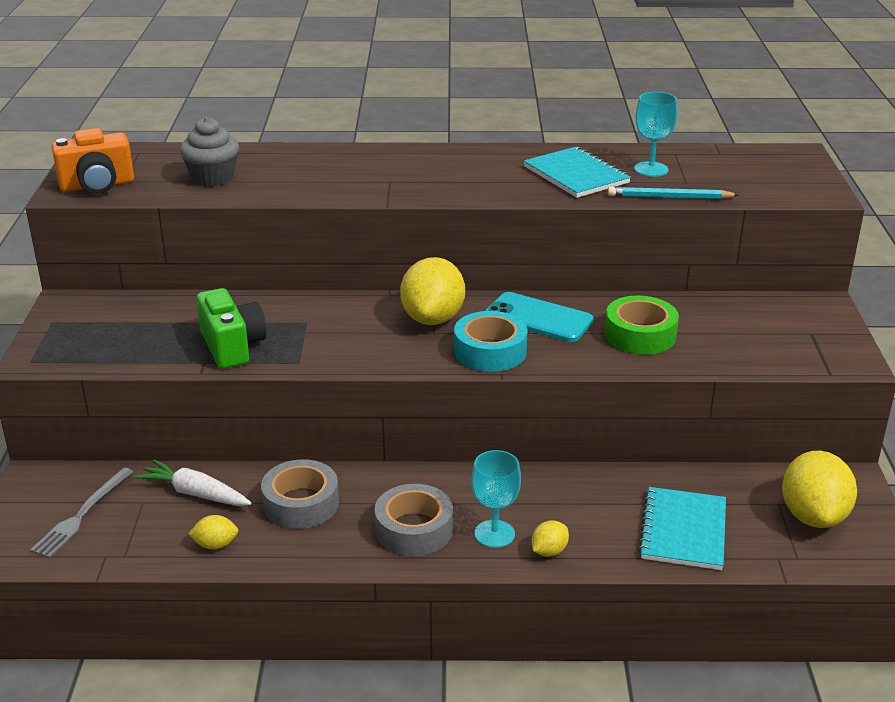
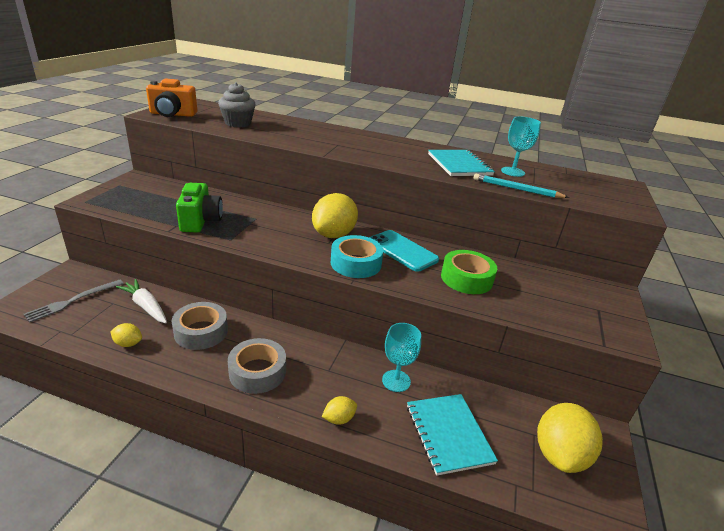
camera: 15 degrees right, 0 degrees up
turquoise goblet [471,450,521,548] -> turquoise goblet moved to [382,323,421,392]
turquoise notebook [638,487,726,570] -> turquoise notebook turned 45 degrees counterclockwise [407,394,498,476]

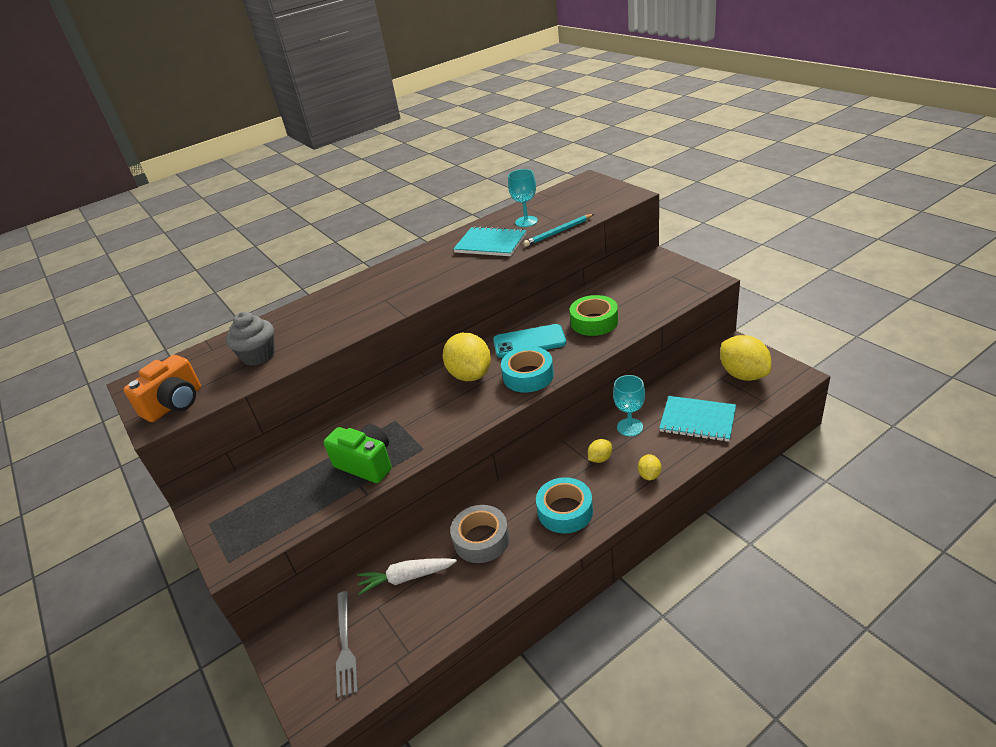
camera: 45 degrees left, 5 degrees up
yellow lemon [110,323,142,347] -> yellow lemon moved to [588,439,612,463]
grey tape [228,338,286,394] -> turquoise tape [536,477,593,533]

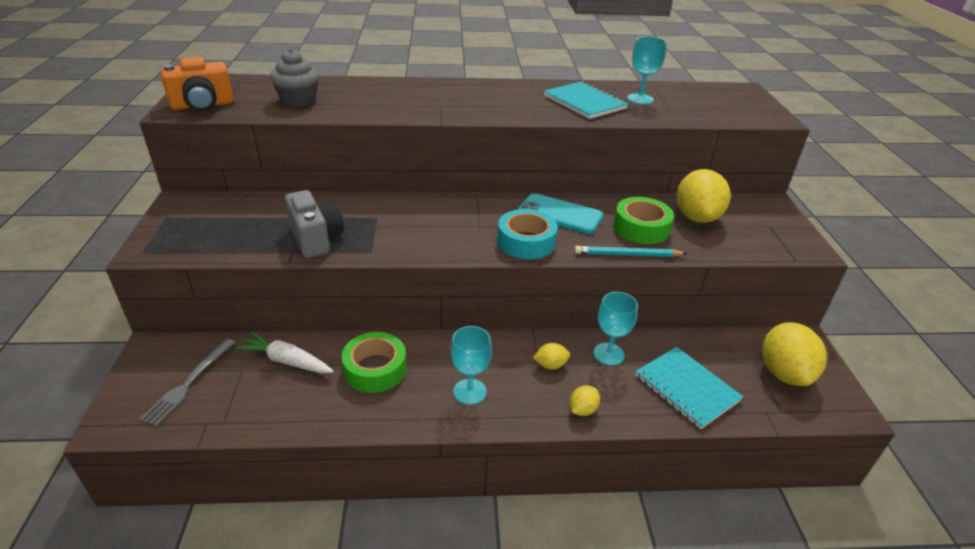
camera: 25 degrees right, 0 degrees up
green camera [324,424,392,483] -> grey camera [284,190,344,258]
yellow lemon [443,333,491,381] -> yellow lemon moved to [676,169,731,223]
grey tape [450,505,510,563] -> green tape [341,332,407,393]
turquoise pencil [523,214,594,247] -> turquoise pencil moved to [574,246,687,257]
turquoise tape [536,477,593,533] -> turquoise goblet [450,326,492,405]

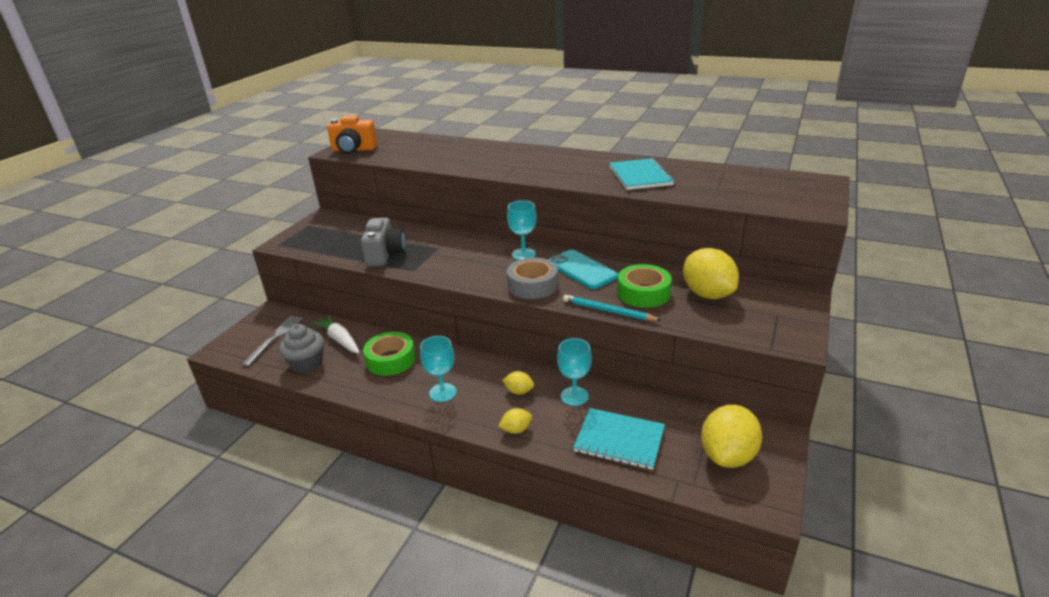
camera: 30 degrees right, 5 degrees down
grey fork [140,339,235,427] -> grey fork turned 150 degrees clockwise [241,316,303,367]
grey cupcake [270,49,319,107] -> grey cupcake moved to [279,324,324,373]
turquoise tape [497,209,558,259] -> grey tape [507,257,558,299]
turquoise goblet [627,36,667,104] -> turquoise goblet moved to [507,200,537,260]
turquoise notebook [635,347,743,429] -> turquoise notebook turned 60 degrees counterclockwise [573,408,665,470]
yellow lemon [676,169,731,223] -> yellow lemon turned 60 degrees counterclockwise [683,248,739,299]

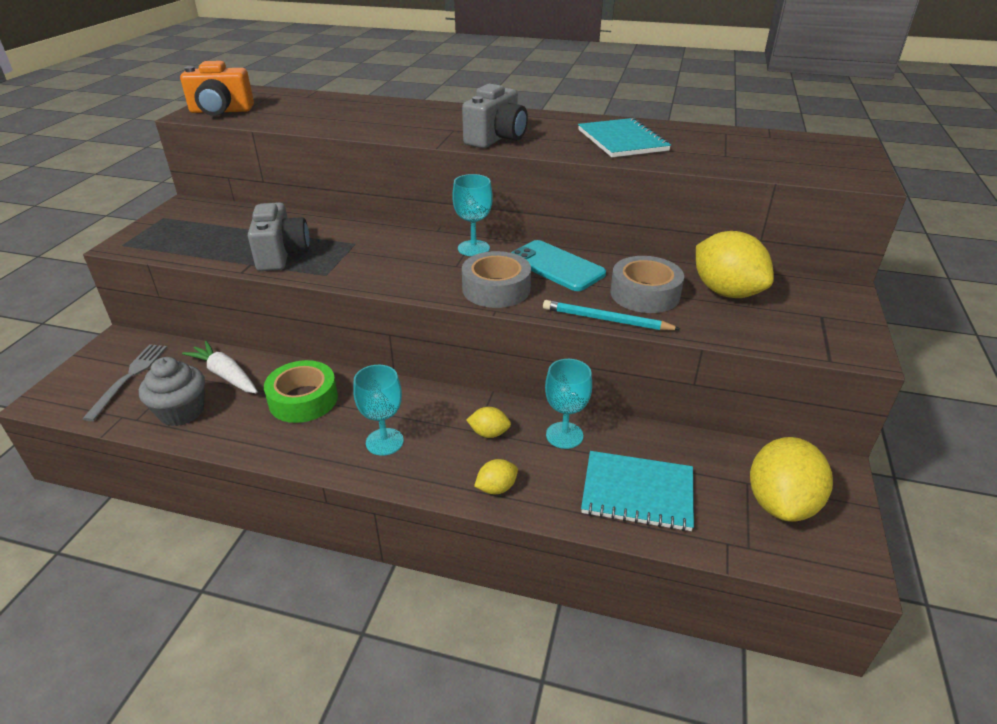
camera: 10 degrees left, 5 degrees up
green tape [617,264,672,308] -> grey tape [610,256,684,313]
none -> grey camera [462,84,528,148]

